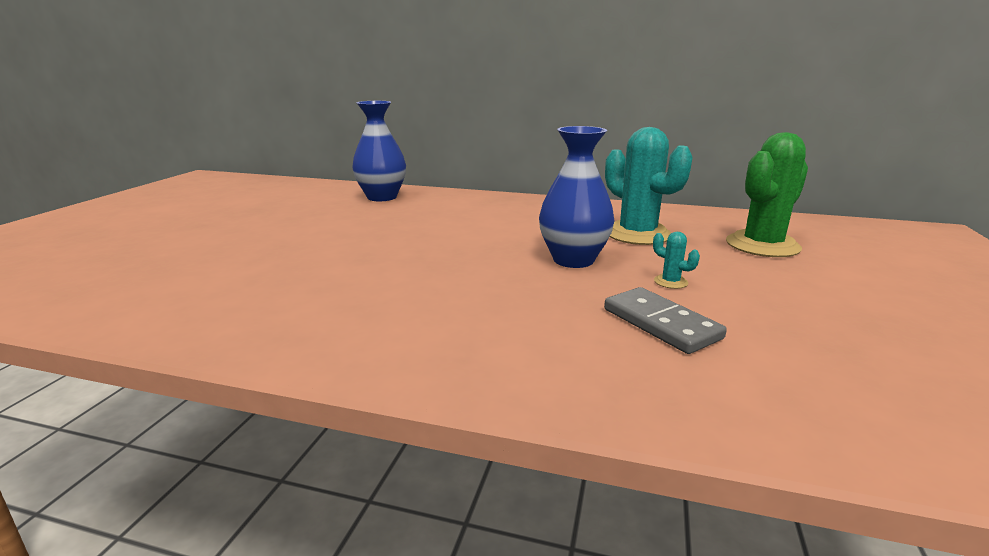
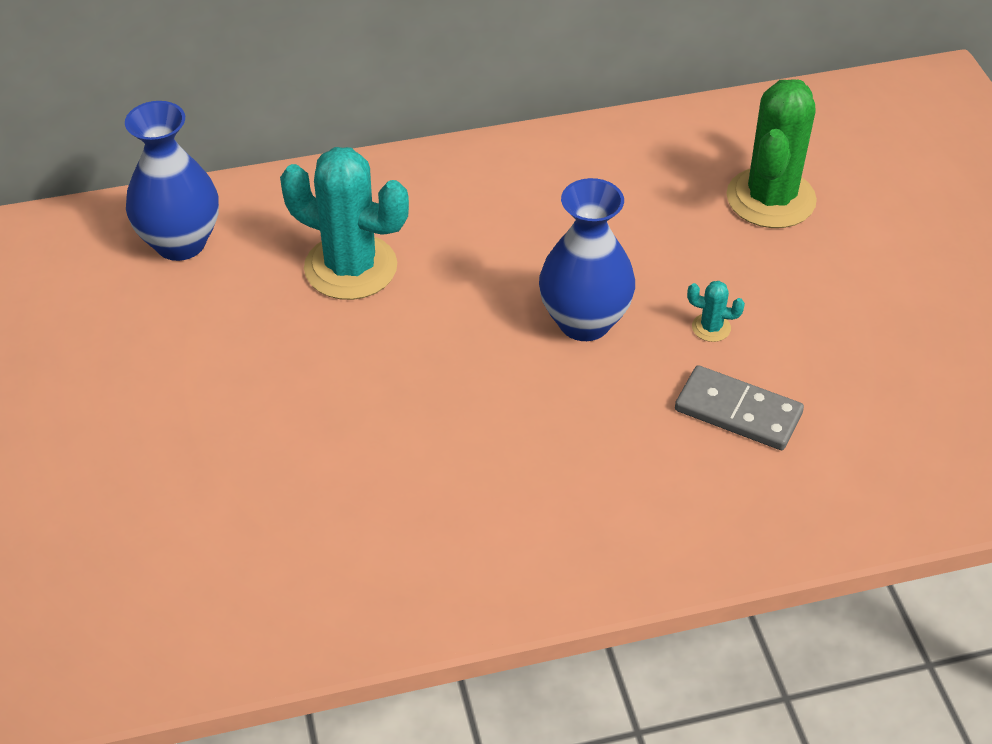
camera: 30 degrees left, 25 degrees up
turquoise cactus [605,127,692,245] -> turquoise cactus moved to [280,147,409,300]

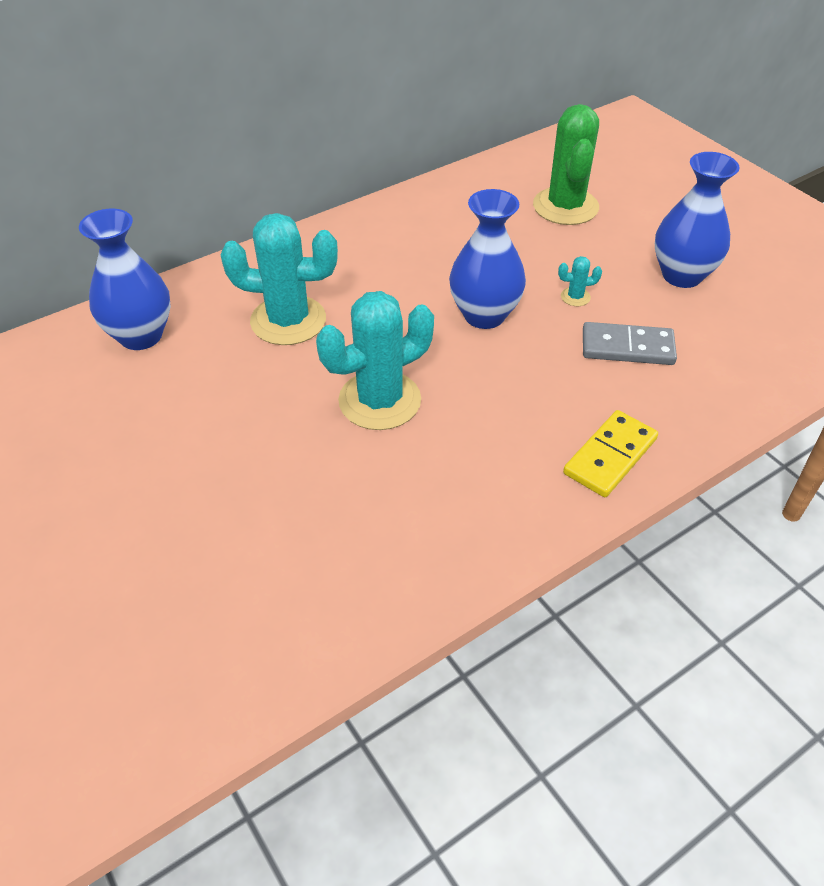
camera: 20 degrees left, 0 degrees up
none -> turquoise cactus [316,291,434,430]
none -> yellow domino [563,410,658,497]
none -> blue vase [655,152,740,288]

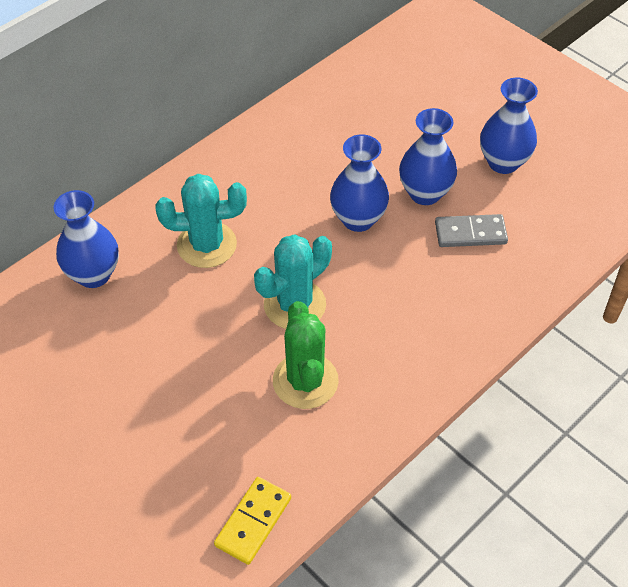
camera: 10 degrees left, 5 degrees up
green cactus [533,104,599,225] -> green cactus moved to [273,301,339,409]
turquoise cactus [558,256,602,306] -> blue vase [399,108,457,205]
yellow domino [563,410,658,497] -> yellow domino moved to [214,477,291,565]

